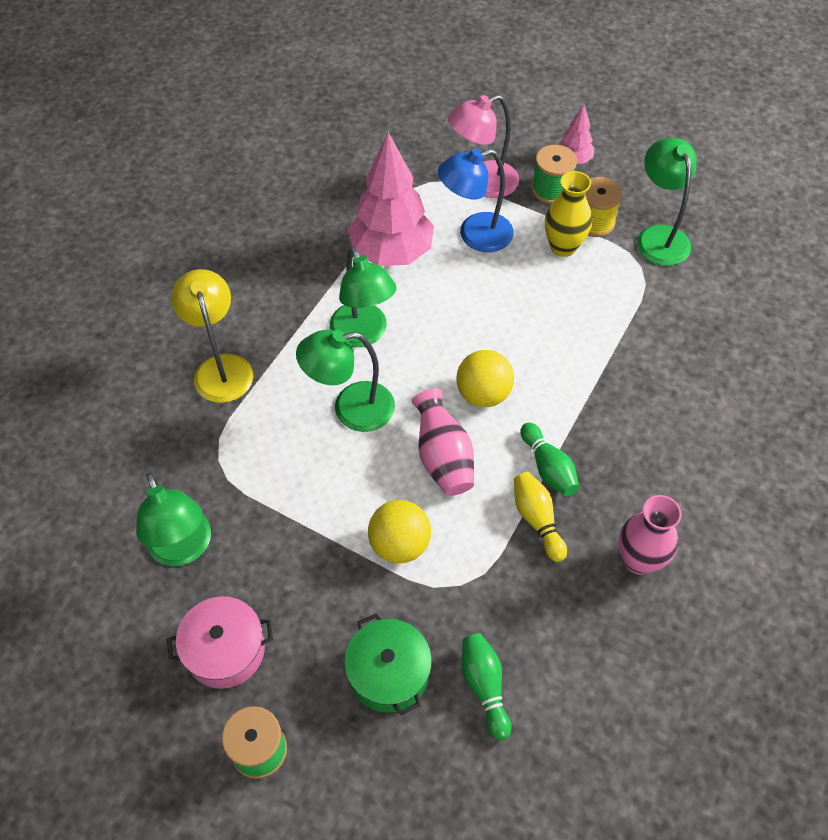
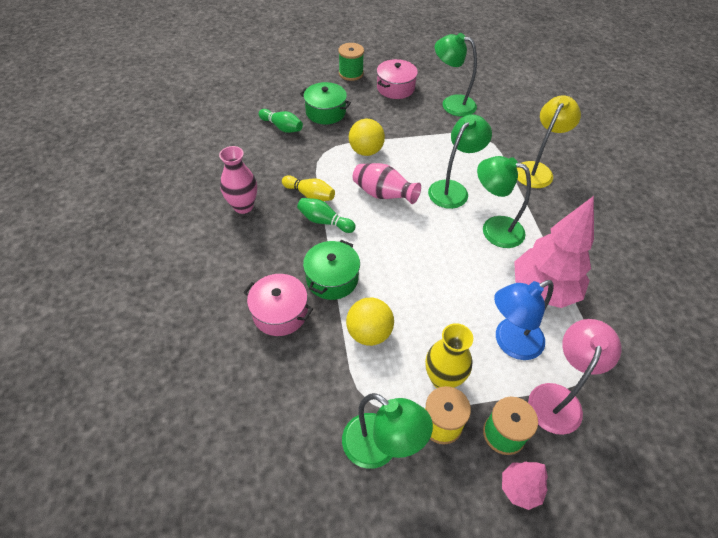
camera: 140 degrees right, 5 degrees down
yellow lamp [171,269,253,403] -> yellow lamp turned 90 degrees counterclockwise [516,95,581,188]
blue lamp [438,149,514,252] -> blue lamp turned 150 degrees counterclockwise [494,280,554,360]
yellow ball [456,350,514,407] -> yellow ball moved to [346,298,394,346]
none -> pink pot [243,274,313,336]
none -> green pot [303,240,360,300]

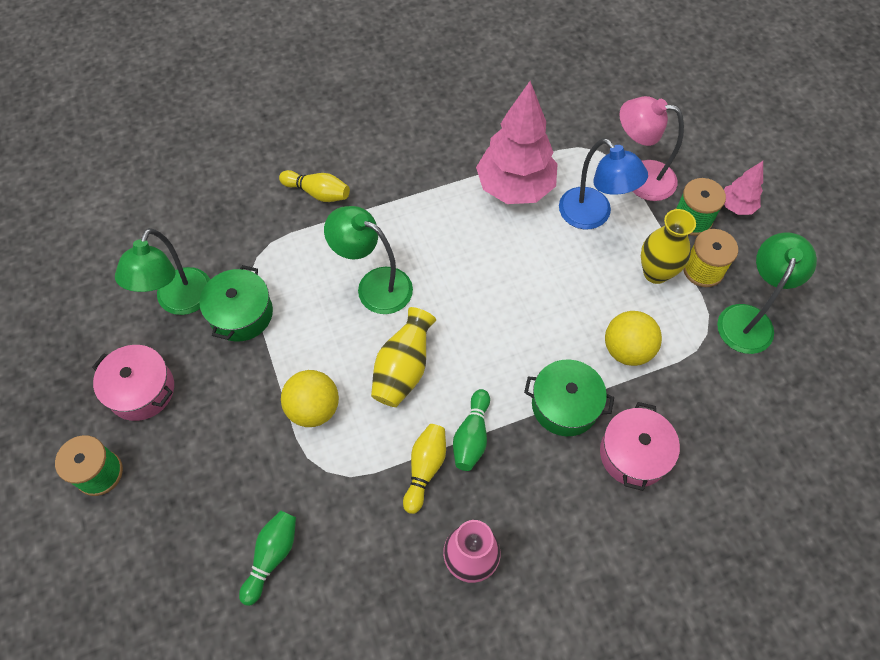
camera: 100 degrees left, 10 degrees up
green pot [300,82,351,124] -> green pot moved to [199,265,273,342]
pink vase [352,163,421,204] -> yellow vase [371,307,436,407]
green lamp [477,156,531,248] -> none
yellow lamp [516,95,581,188] -> yellow bowling pin [279,170,350,202]

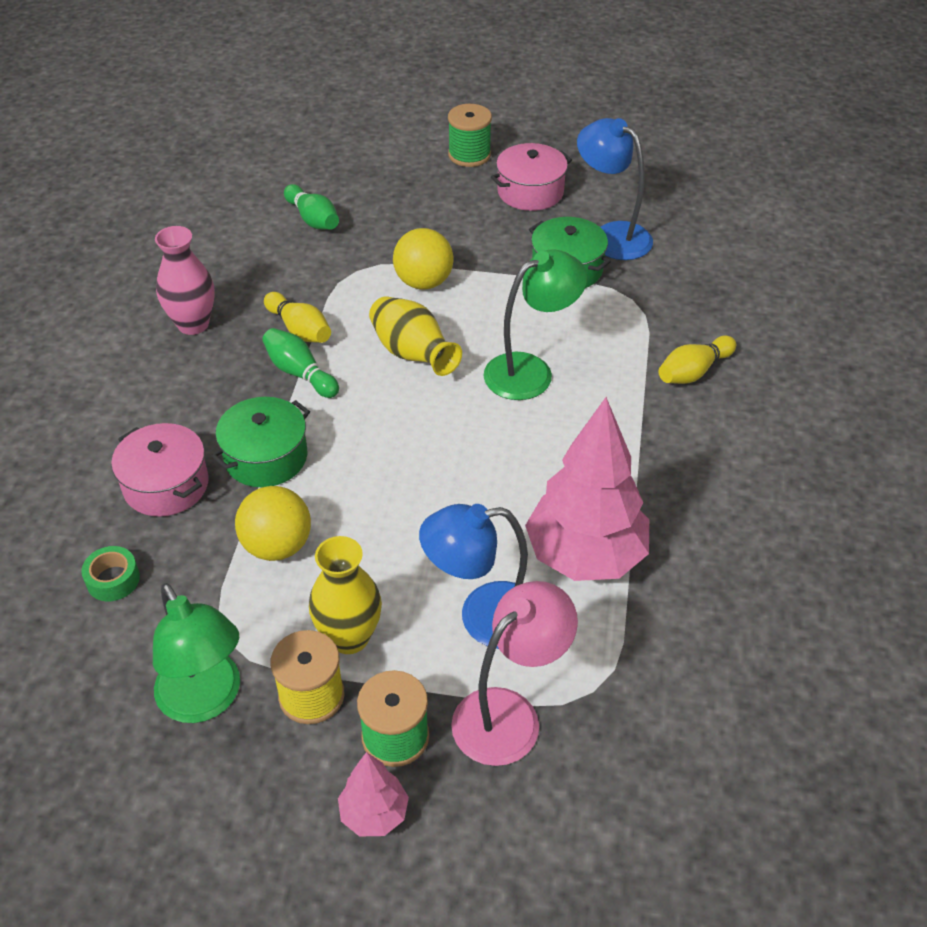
camera: 120 degrees right, 15 degrees down
green lamp [115,228,210,315] -> blue lamp [577,118,653,260]
none -> green tape [82,546,140,601]

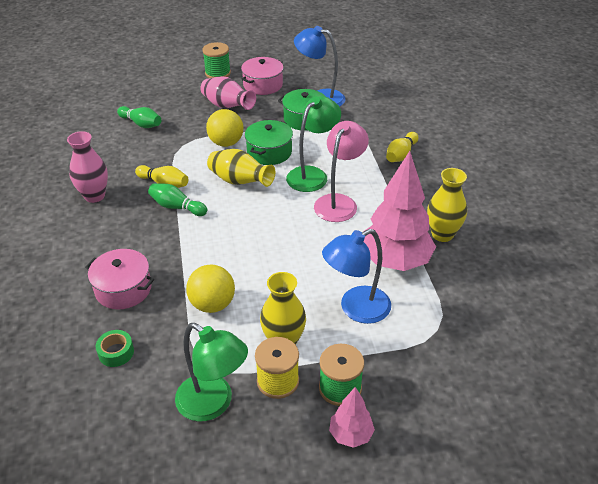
camera: 20 degrees left, 5 degrees down
green pot [211,397,310,487] -> green pot moved to [245,120,293,165]
pink lamp [451,581,578,766] -> pink lamp moved to [314,121,369,222]
none -> pink vase [201,76,256,110]
none -> yellow vase [427,168,467,242]

